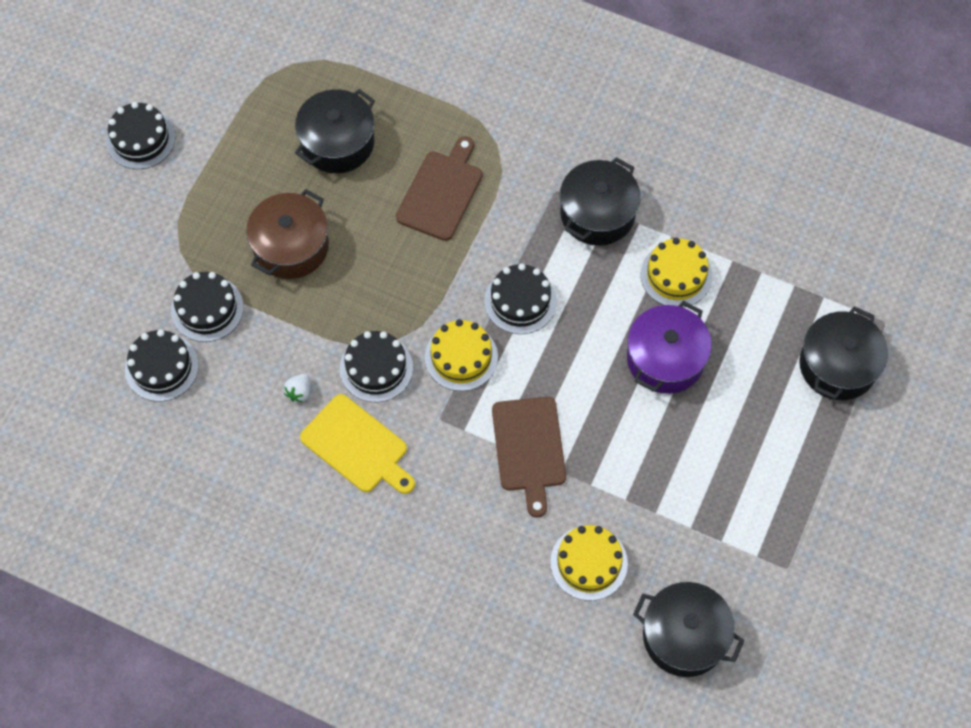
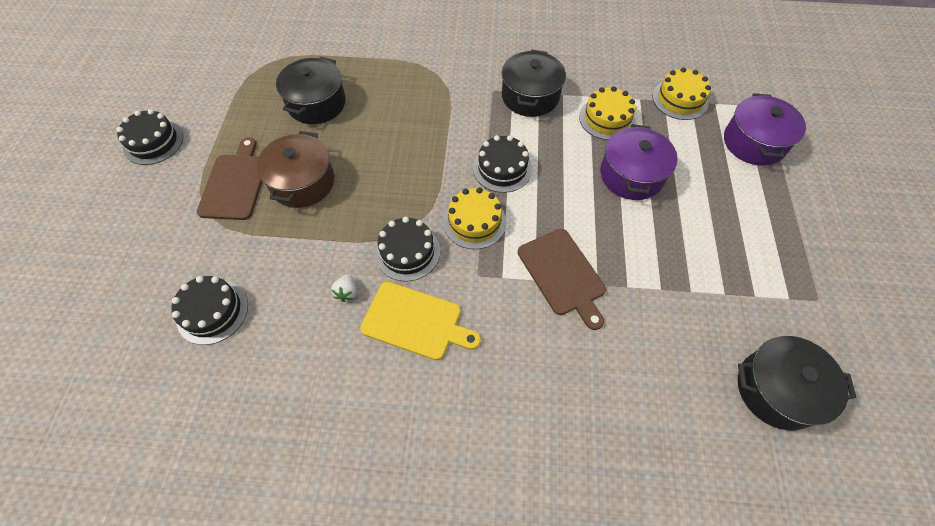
camera: 20 degrees left, 5 degrees down
black cake [171,272,244,342] -> none
brown cutting board [396,136,482,241] -> brown cutting board moved to [197,137,262,220]
yellow cake [550,525,628,601] -> yellow cake moved to [653,67,711,120]
black pot [799,306,888,400] -> purple pot [724,93,806,166]

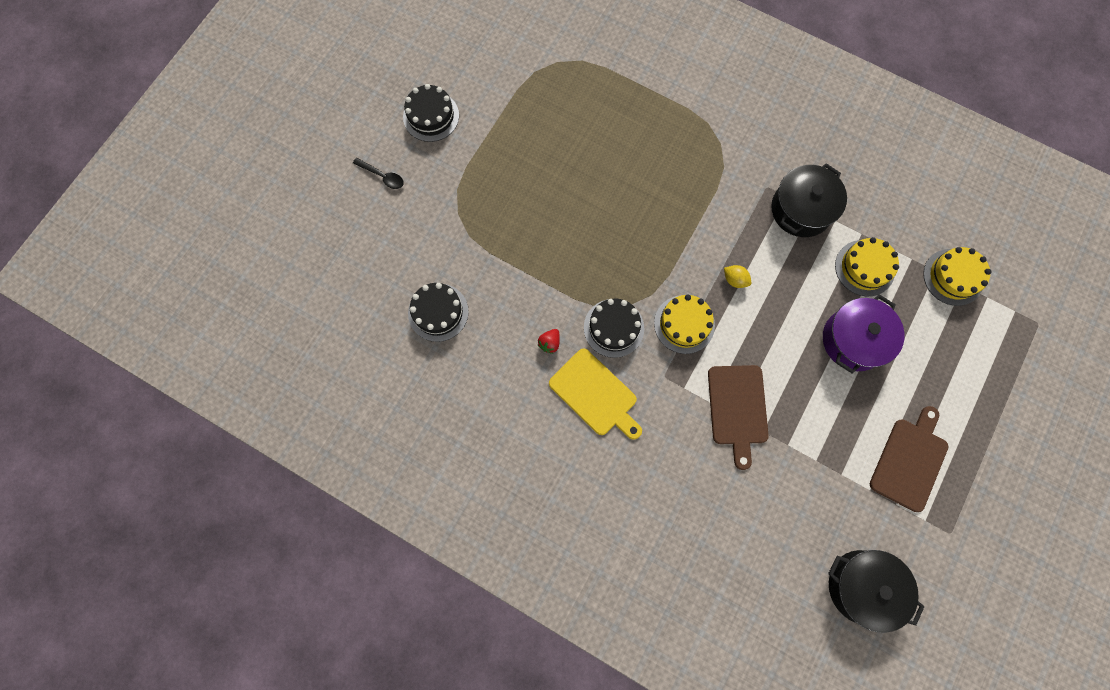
camera: 25 degrees right, 15 degrees up
brown cutting board [197,137,262,220] -> brown cutting board moved to [870,406,948,512]
brown pot [256,131,334,208] -> none
black pot [276,57,346,124] -> none
white strawberry [331,274,357,302] -> red strawberry [538,329,560,354]
black cake [473,135,532,193] -> yellow lemon [724,265,751,288]
purple pot [724,93,806,166] -> none
none -> black spoon [353,158,404,189]

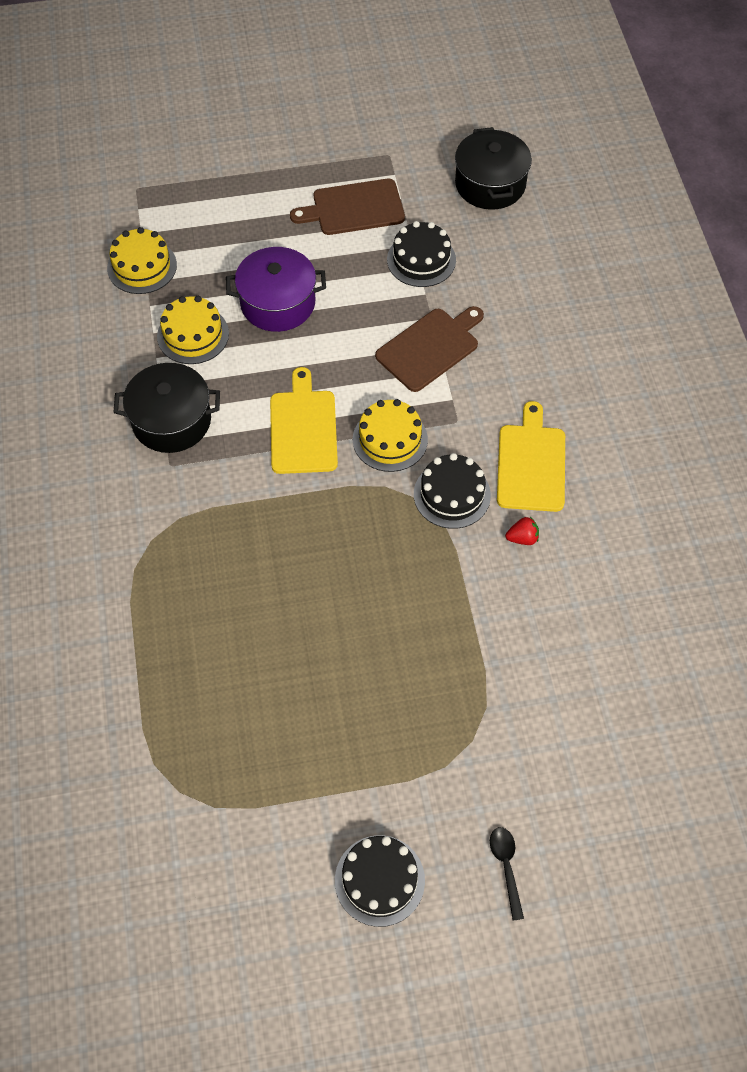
camera: 130 degrees left, 15 degrees down
black cake [408,283,469,342] -> black cake moved to [387,221,456,287]
yellow lemon [724,265,751,288] -> yellow cutting board [270,367,338,474]

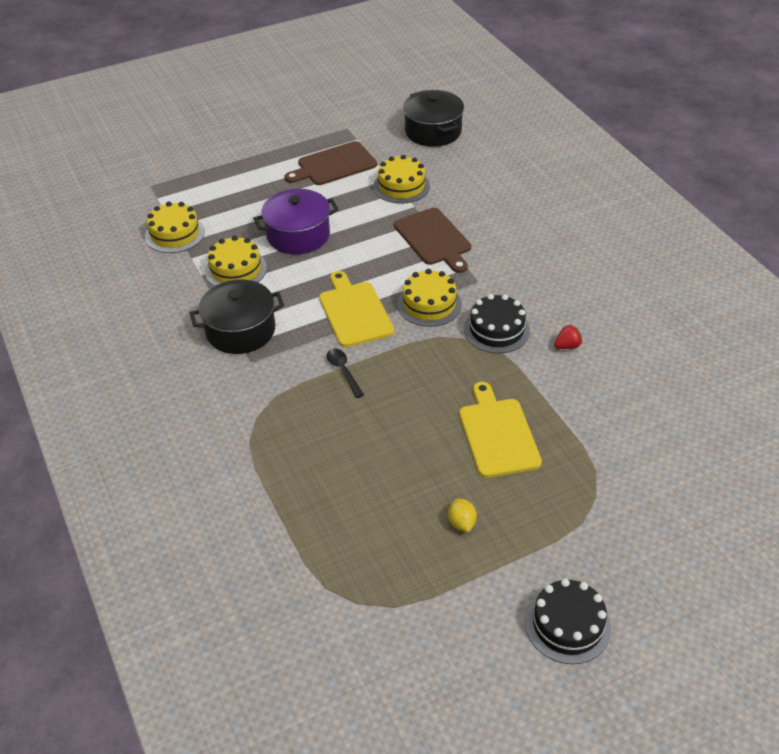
camera: 15 degrees left, 15 degrees down
brown cutting board [375,306,484,392] -> brown cutting board turned 120 degrees clockwise [394,208,471,273]
black cake [387,221,456,287] -> yellow cake [373,155,430,204]
black spoon [490,827,524,921] -> black spoon moved to [327,348,364,398]
yellow cutting board [497,401,565,512] -> yellow cutting board moved to [459,382,542,478]
none -> yellow lemon [448,498,477,532]

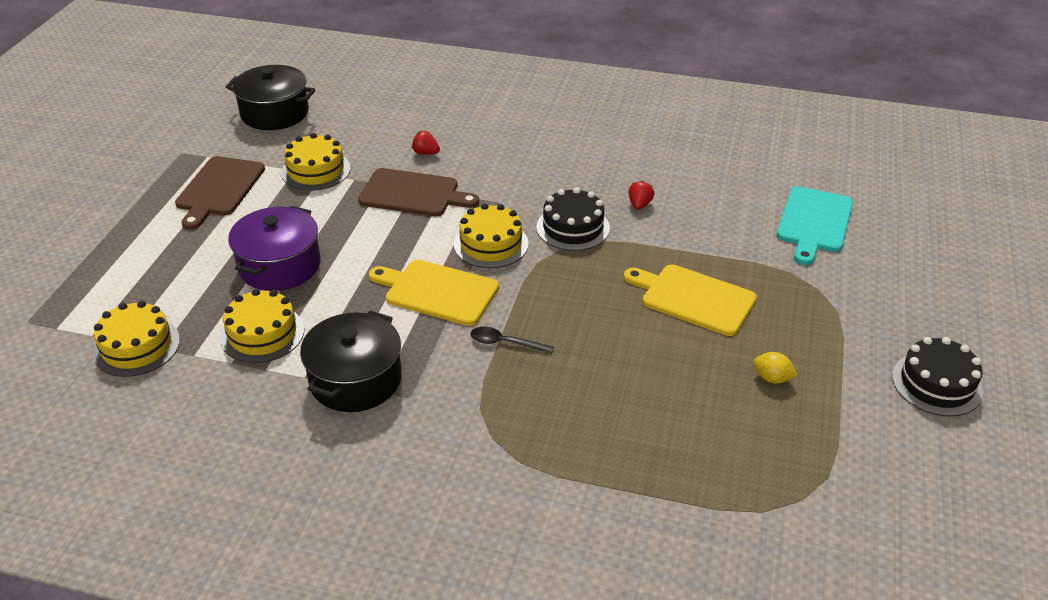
camera: 50 degrees left, 5 degrees down
none -> red strawberry [412,130,440,154]
none -> turquoise cutting board [777,186,853,265]

